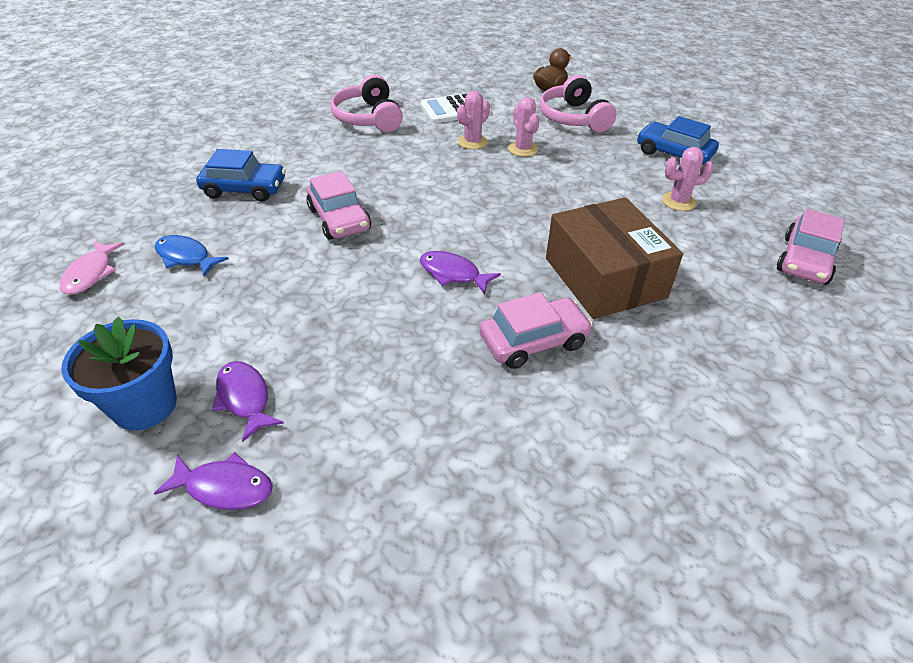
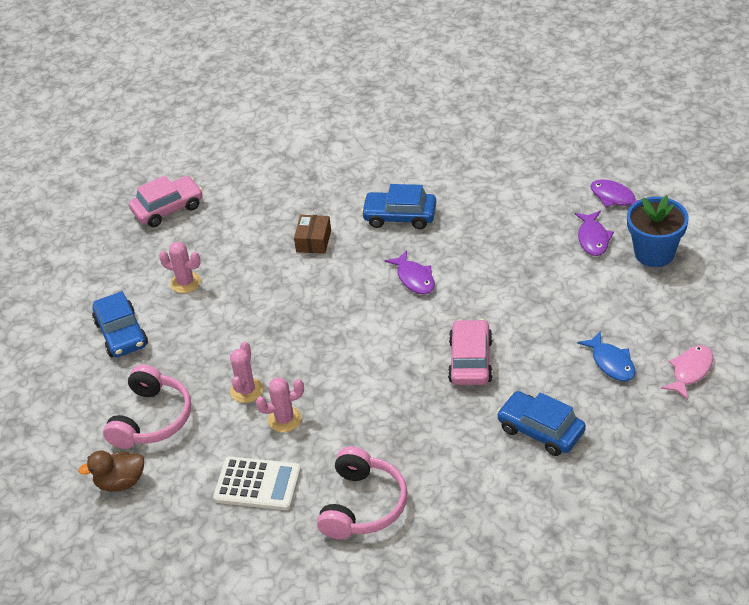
camera: 145 degrees left, 0 degrees up
pink car [480,292,593,369] -> blue car [361,184,436,229]
brown box [546,198,683,319] -> brown box [294,215,331,254], size x0.46

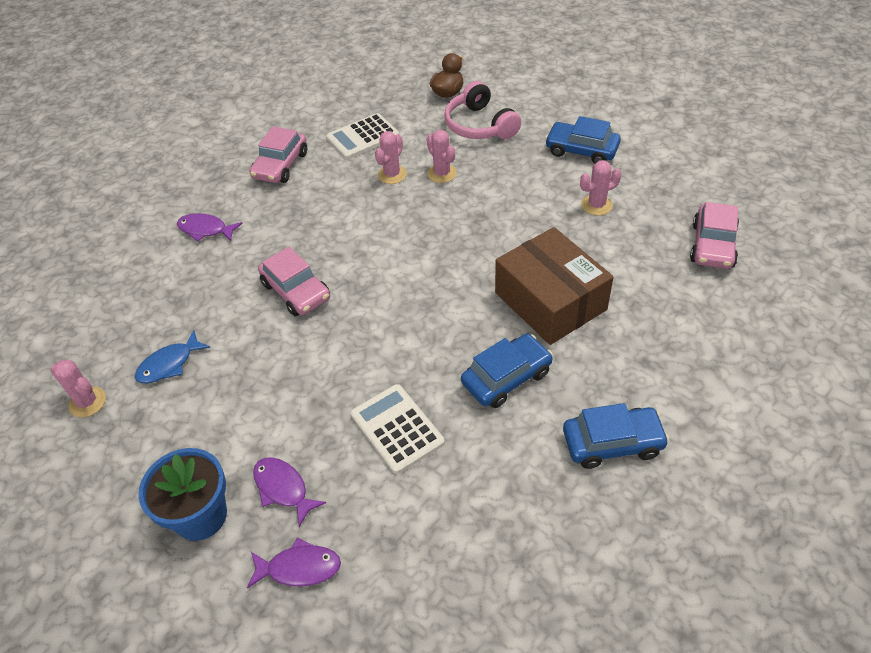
camera: 135 degrees right, 5 degrees up
brown box [294,215,331,254] -> brown box [495,227,614,345], size x2.18
pink headphones [317,447,408,539] -> pink car [249,126,307,183]
purple fish [384,250,435,295] -> purple fish moved to [177,213,243,242]
blue car [497,391,586,456] -> blue car moved to [563,403,669,469]
blue fish [577,331,636,381] -> blue fish turned 60 degrees counterclockwise [135,330,210,383]
pink fish [661,345,713,400] -> pink cactus [51,360,106,417]
none -> white calculator [351,384,445,474]

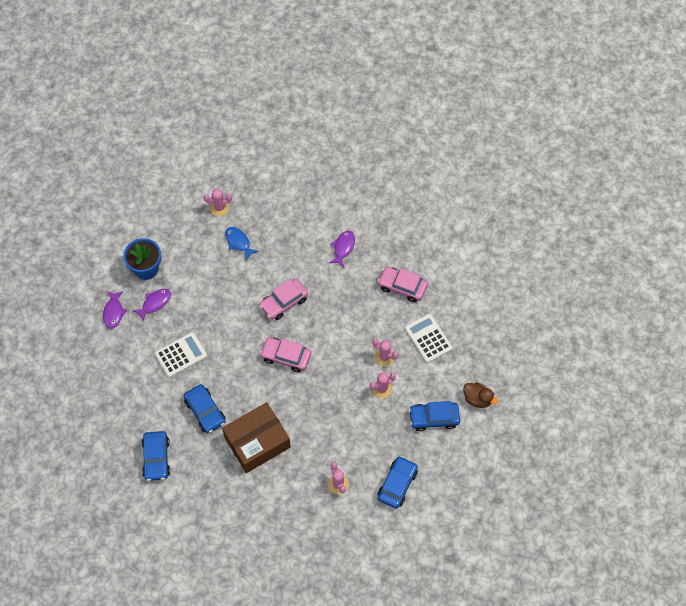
camera: 90 degrees right, 15 degrees up
pink cactus [51,360,106,417] -> pink cactus turned 45 degrees clockwise [203,189,232,216]
pink headphones [444,81,521,139] -> blue car [409,401,460,431]
pink car [690,202,739,269] -> pink car moved to [260,337,311,372]

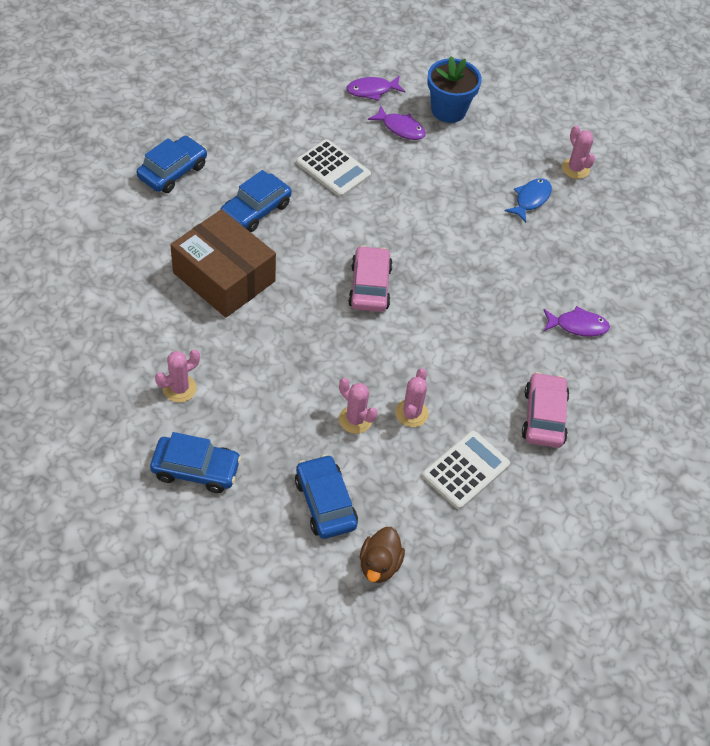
camera: 70 degrees right, 10 degrees down
blue car [142,431,170,481] -> blue car turned 150 degrees clockwise [137,136,207,193]
pink car [259,279,308,320] -> none

